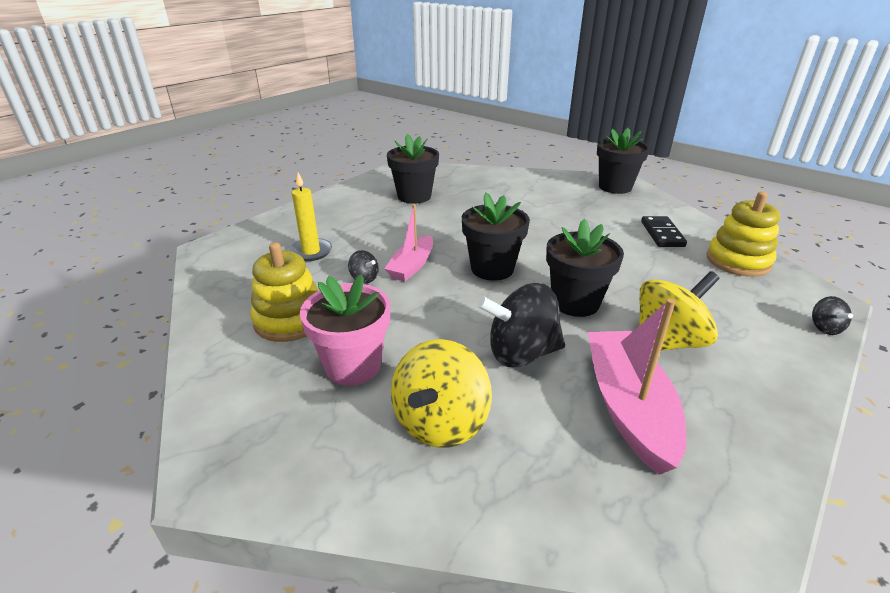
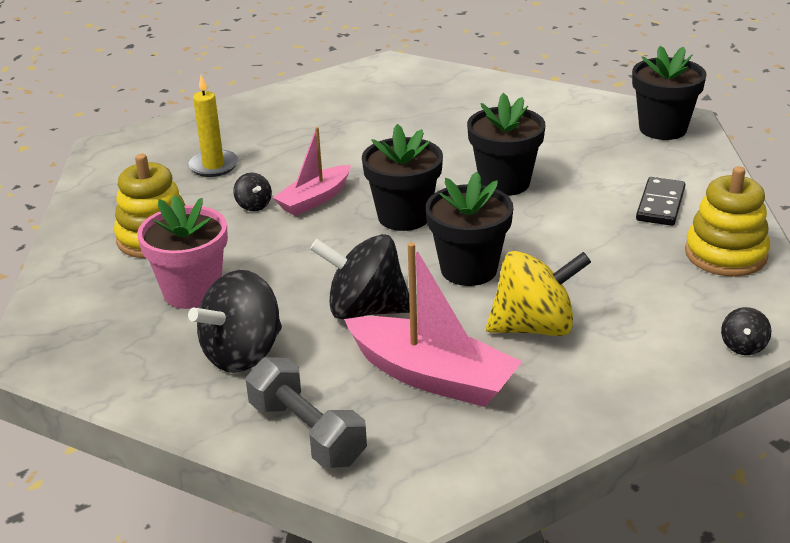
camera: 20 degrees right, 0 degrees up
black flower pot [387,134,439,204] -> black flower pot moved to [467,93,546,196]
yellow spinning top [391,339,492,448] -> black spinning top [188,270,282,373]
pink boat [588,299,687,475] -> pink boat turned 105 degrees clockwise [344,242,522,407]
none -> grey dumbbell [246,357,367,468]

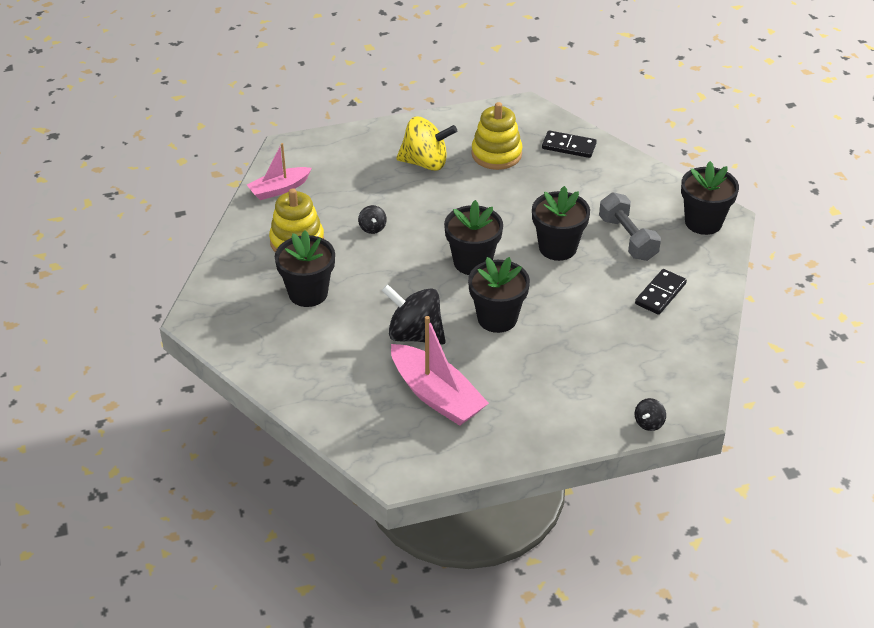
camera: 15 degrees right, 10 degrees up
pink flower pot [137,195,228,309] -> black flower pot [275,230,335,307]
yellow candle [188,75,238,177] -> none
black spinning top [188,270,282,373] -> none
grey dumbbell [246,357,367,468] -> grey dumbbell moved to [599,192,661,261]
pink boat [272,127,351,216] -> pink boat moved to [247,143,312,200]
yellow spinning top [486,251,591,336] -> yellow spinning top moved to [396,117,457,171]
yellow stacking toy [685,166,770,277] -> yellow stacking toy moved to [471,102,522,170]
none -> black domino [542,130,597,158]

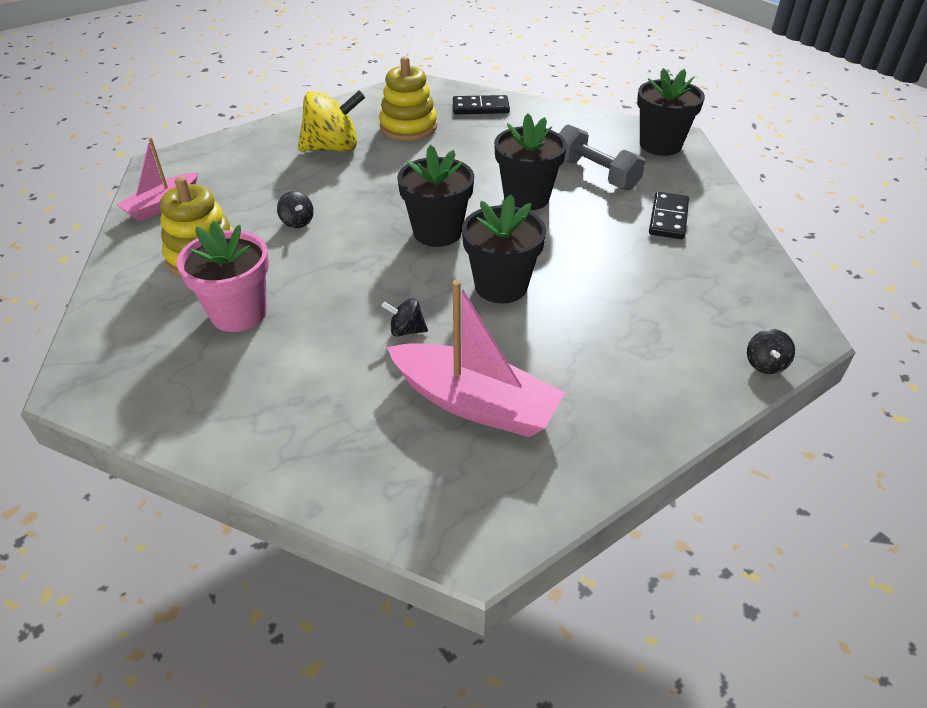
camera: 20 degrees left, 0 degrees up
black flower pot [275,230,335,307] -> pink flower pot [177,221,269,332]
black spinning top [382,284,446,344] -> black spinning top [382,298,428,337], size x0.46

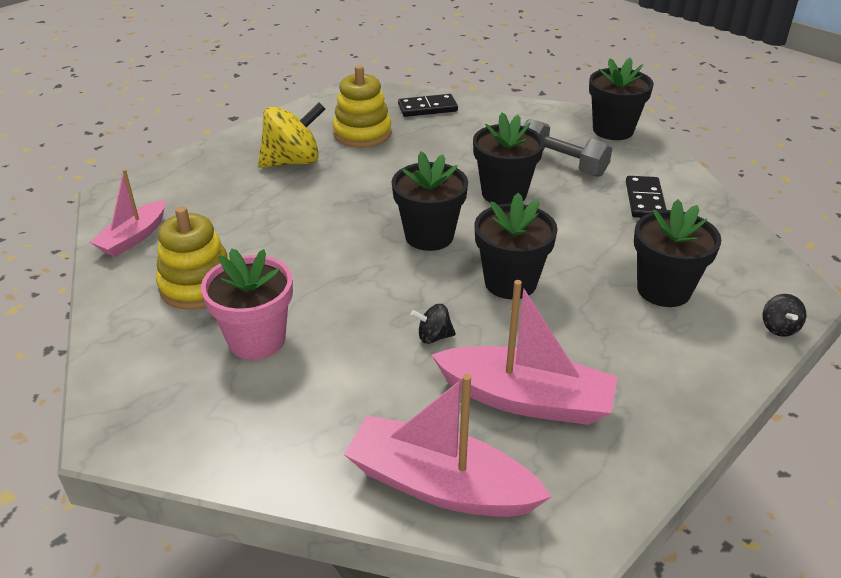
camera: 10 degrees left, 5 degrees down
black spinning top [277,191,314,228] -> none
none -> pink boat [344,374,552,517]
none -> black flower pot [634,199,721,307]

